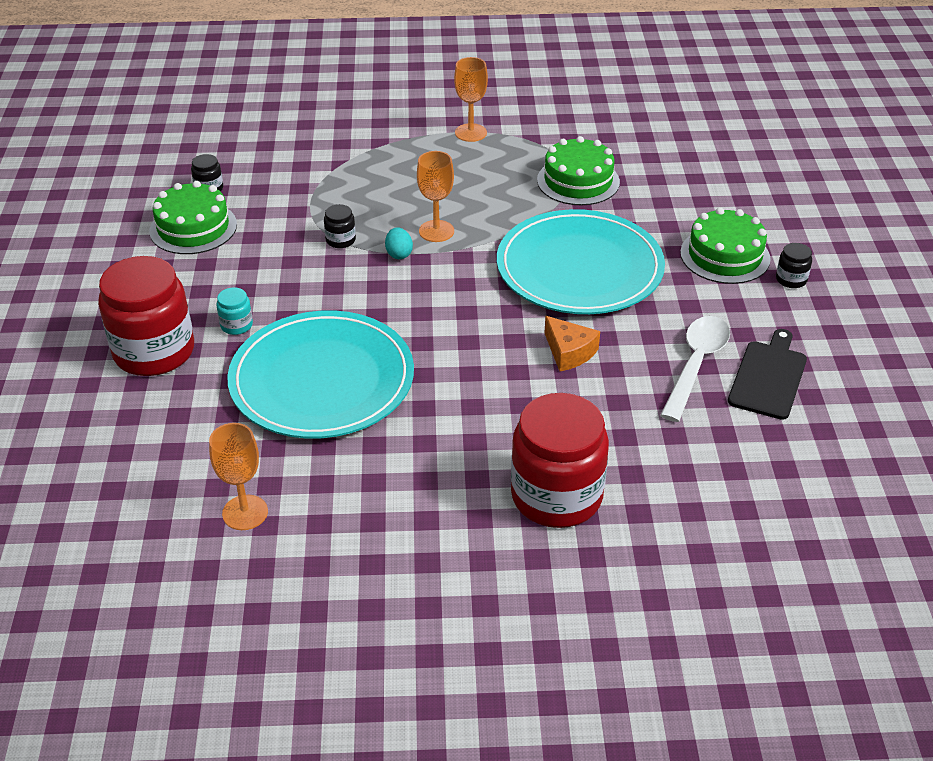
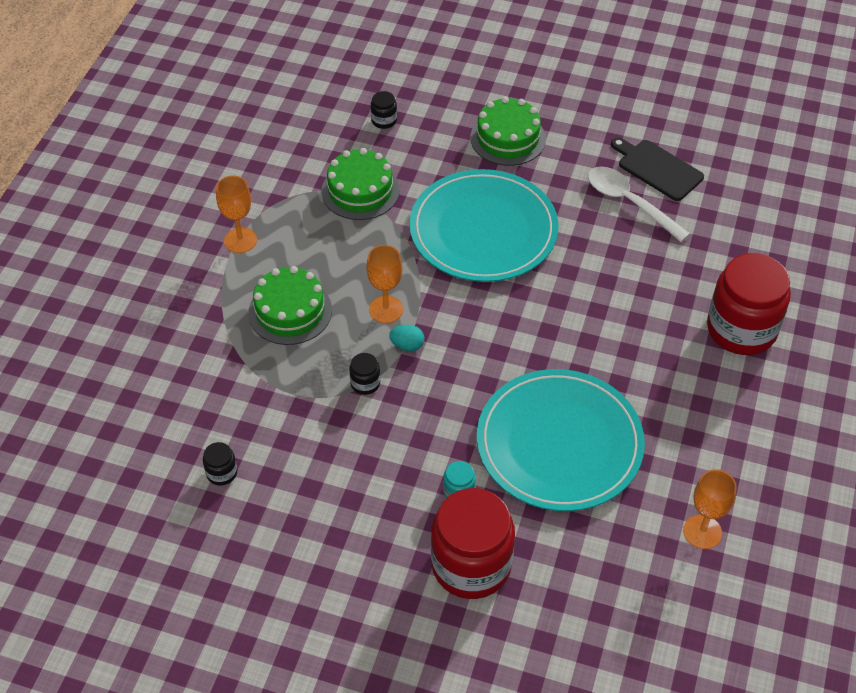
camera: 70 degrees left, 10 degrees up
green cake [149,181,237,254] -> green cake moved to [248,266,332,345]
orange cheese [545,316,600,371] -> none
black jar [776,243,812,288] -> black jar moved to [371,91,397,129]

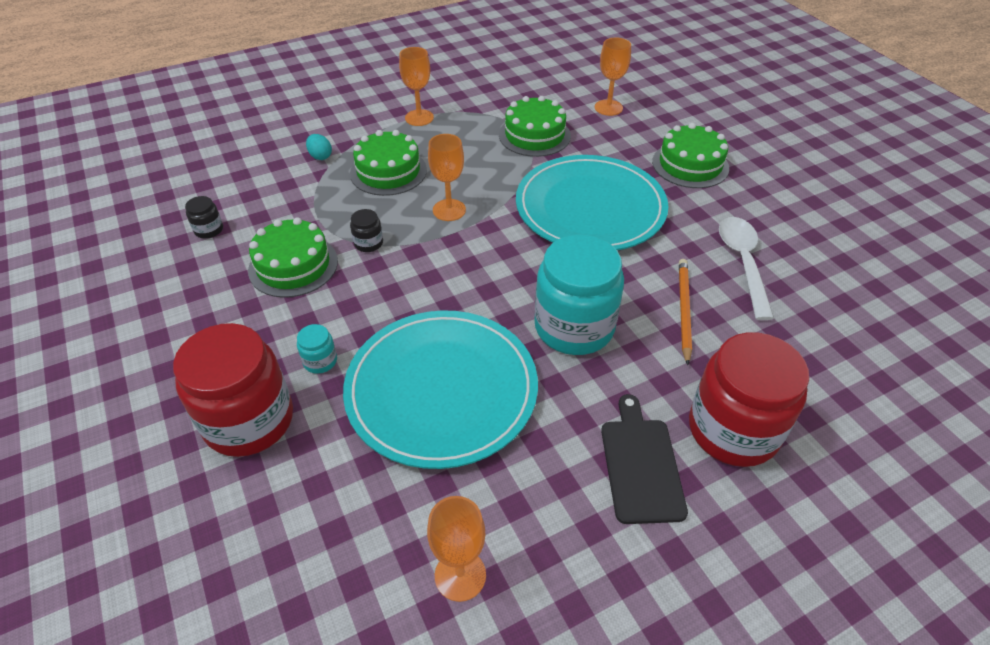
camera: 45 degrees right, 5 degrees down
black jar [371,91,397,129] -> orange goblet [595,38,631,116]
turquoise egg [389,325,424,351] -> turquoise egg moved to [306,134,332,160]
black cutting board [611,137,704,201] -> black cutting board moved to [601,394,688,524]
none -> green cake [248,217,338,298]
none -> turquoise jar [534,234,624,355]
none -> orange pencil [679,259,692,365]

